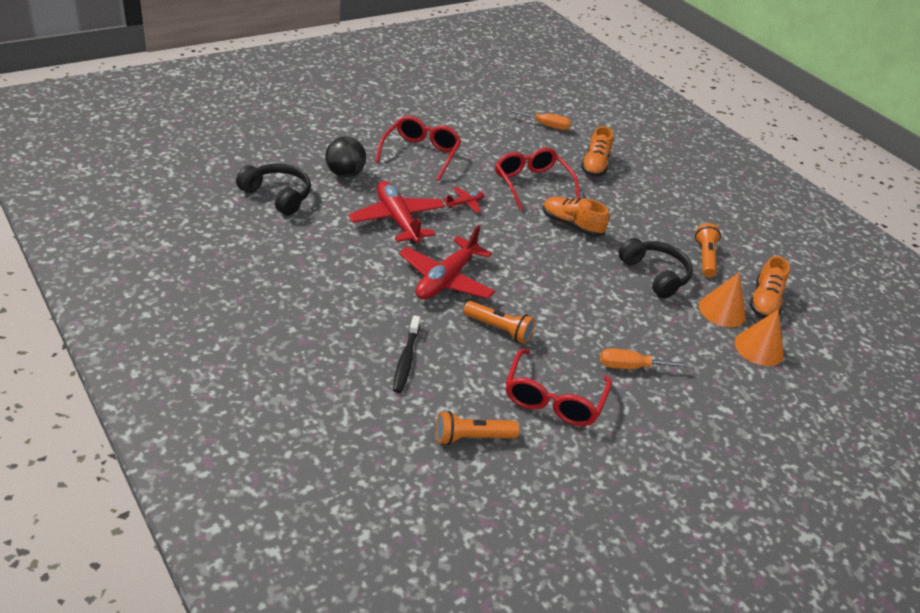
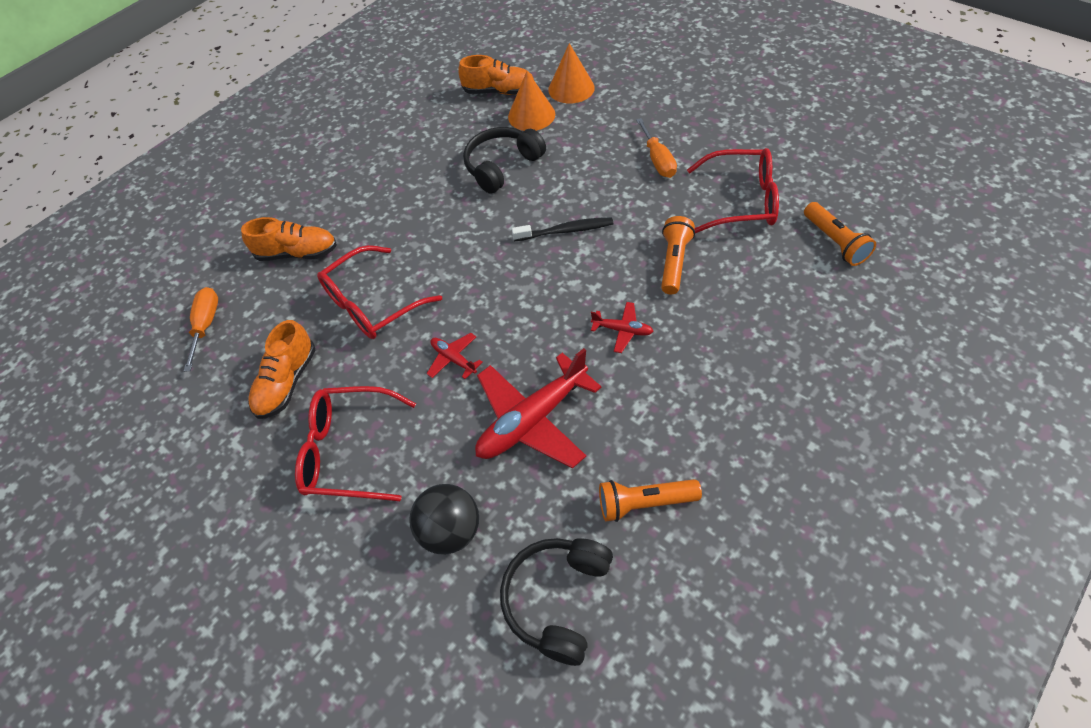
camera: 95 degrees left, 15 degrees up
black toothbrush [393,315,420,393] -> black toothbrush moved to [512,217,613,241]
red plane [399,225,495,299] -> red plane [591,302,653,353], size x0.47
orange shoe [543,197,609,237] -> orange shoe moved to [248,320,316,419]
orange flashlight [695,223,721,277] -> orange flashlight moved to [599,479,702,522]

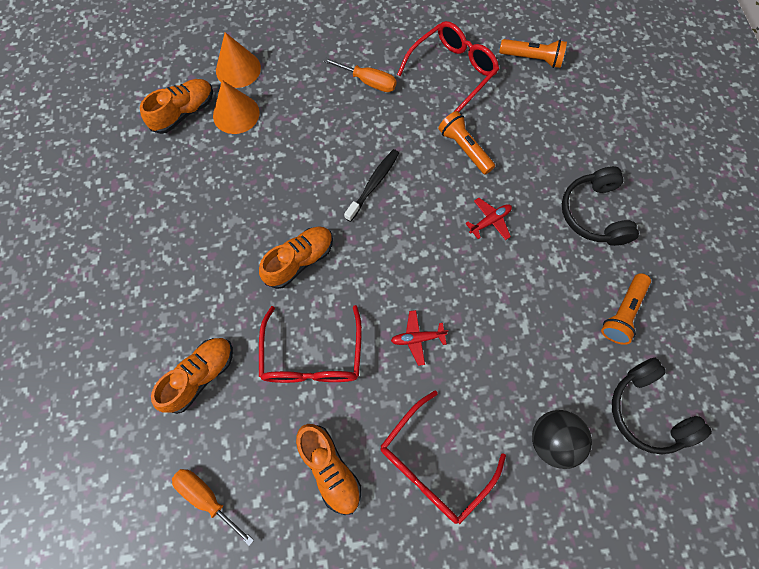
camera: 55 degrees left, 15 degrees up
black headphones [463,127,546,194] -> black headphones moved to [562,166,639,246]
red plane [475,348,601,469] -> none
none -> orange shoe [259,226,333,289]

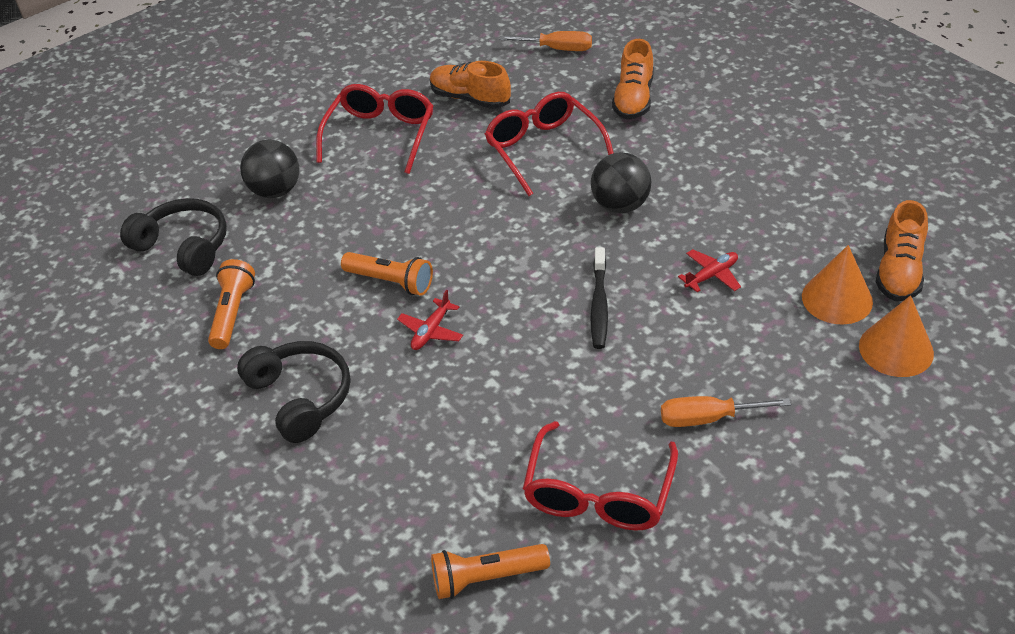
camera: 155 degrees right, 25 degrees down
orange shoe [259,226,333,289] -> black ball [591,152,651,213]
red plane [391,310,448,366] -> red plane moved to [678,249,741,292]
orange flashlight [438,111,495,175] -> orange flashlight moved to [341,252,433,296]

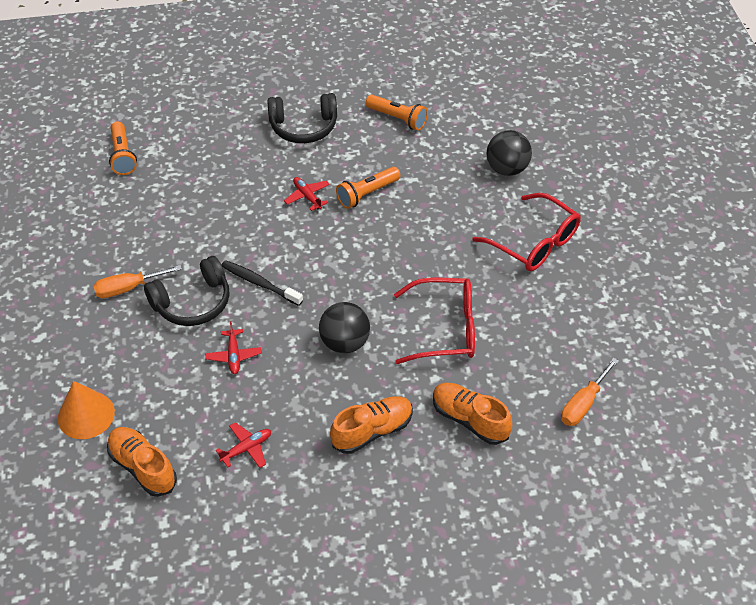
camera: 115 degrees right, 5 degrees up
black headphones [120,198,227,276] -> black headphones moved to [144,256,230,326]
orange shoe [430,61,511,109] -> orange shoe moved to [330,396,413,454]
orange flashlight [431,544,550,599] -> orange flashlight turned 150 degrees clockwise [109,121,137,175]
red glasses [523,421,678,531] -> none
orange screwdriver [661,396,791,427] -> orange screwdriver turned 135 degrees counterclockwise [93,265,182,298]
orange cone [802,245,873,324] -> none
none -> red plane [216,422,271,468]

